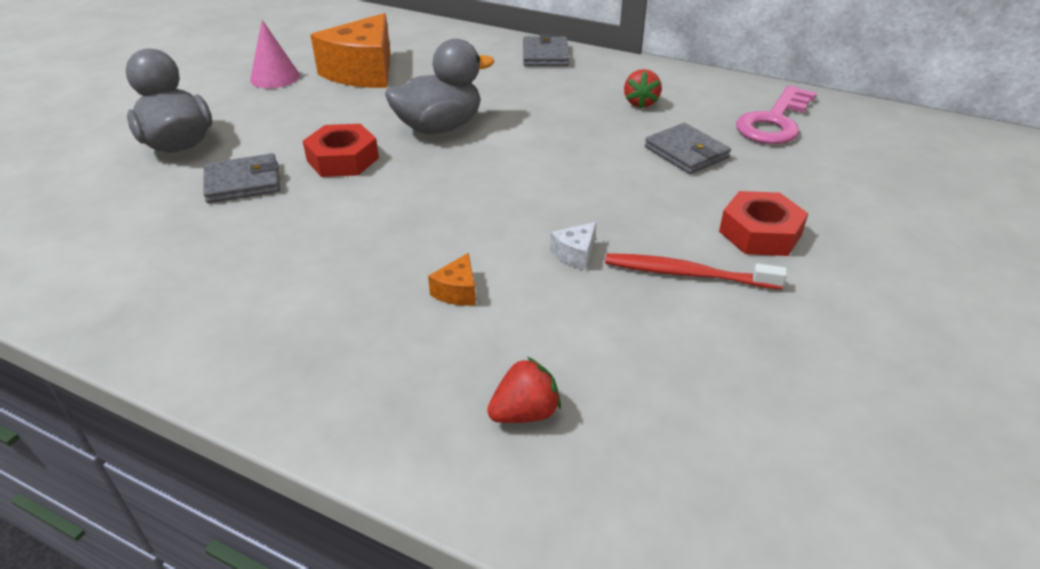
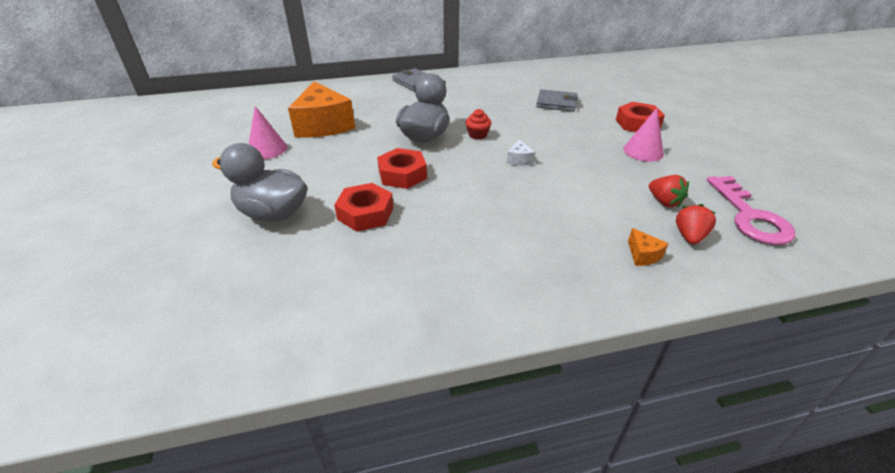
camera: 40 degrees left, 0 degrees up
grey wallet [203,153,280,203] -> red nut [334,183,393,232]
orange cheese [428,253,476,306] -> orange cheese moved to [628,228,669,266]
white cheese [550,222,597,270] -> white cheese moved to [507,139,535,166]
red toothbrush [605,253,787,289] -> pink cone [623,108,664,162]
red strawberry [624,69,662,108] -> red strawberry moved to [649,175,689,208]
pink key [736,85,817,144] -> pink key moved to [707,176,795,245]
none -> red cupcake [466,109,491,140]

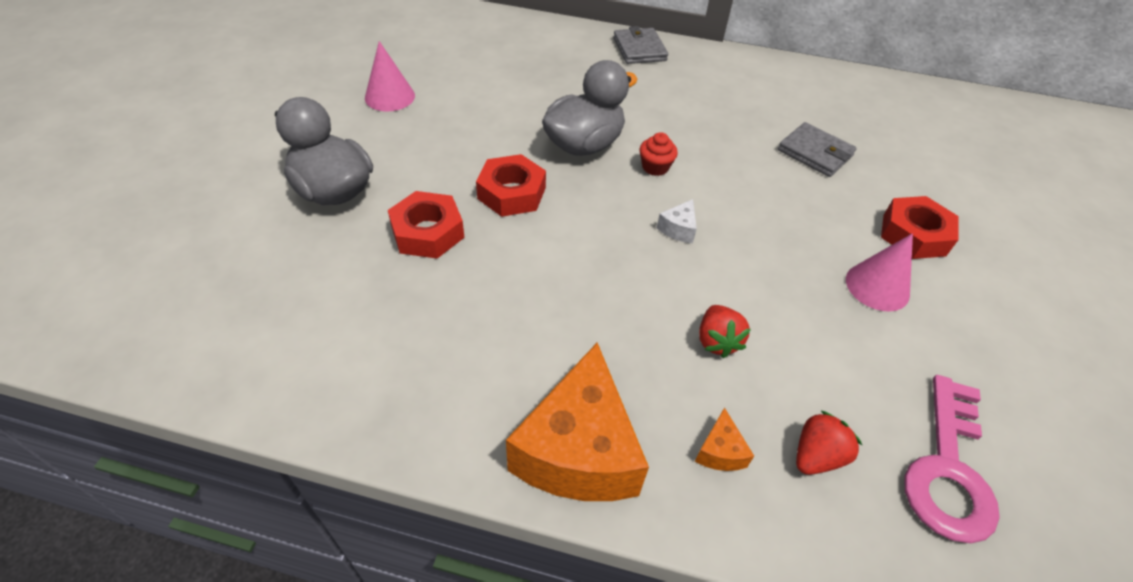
camera: 25 degrees right, 10 degrees up
orange cheese [288,81,355,138] -> orange cheese moved to [506,343,649,501]
red strawberry [649,175,689,208] -> red strawberry moved to [699,305,751,358]

